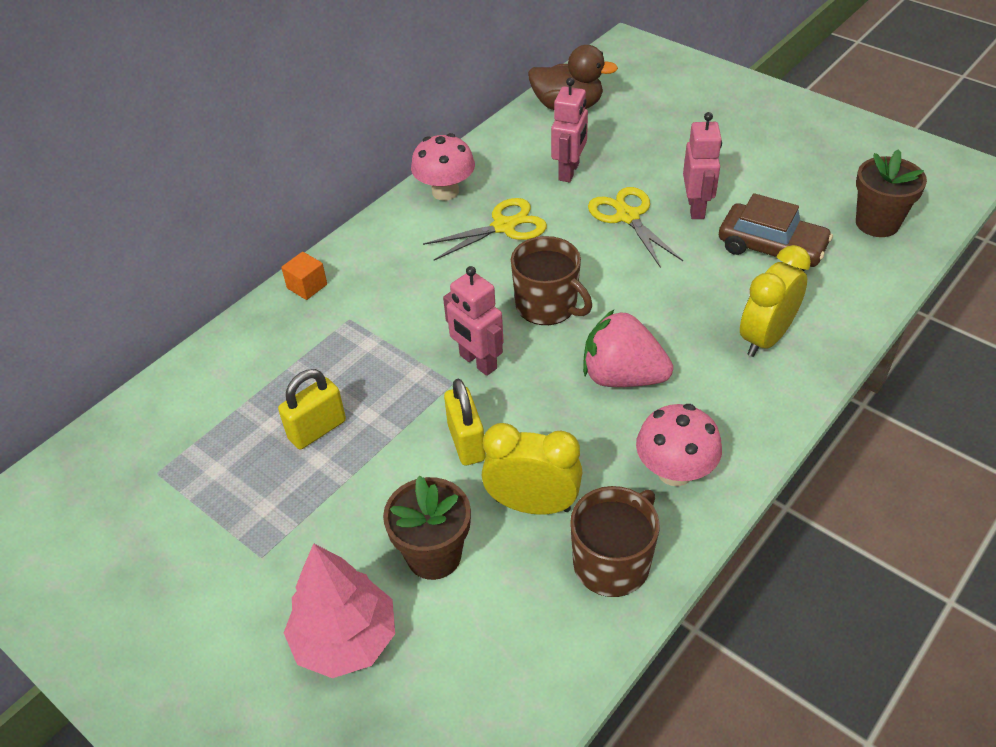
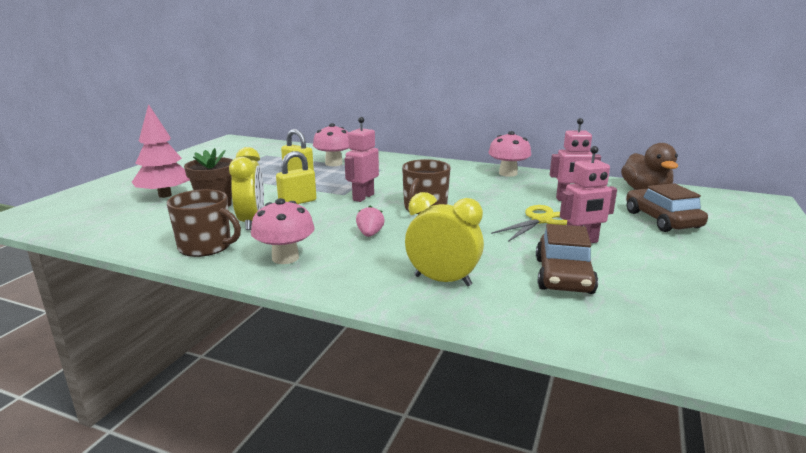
camera: 70 degrees right, 25 degrees down
orange cube [281,252,327,300] -> none
yellow scissors [423,198,547,260] -> none
pink strawberry [583,309,673,387] -> pink strawberry [356,205,385,237], size x0.52
brown flower pot [856,149,927,237] -> none
none -> pink mushroom [313,123,349,166]
none -> brown car [626,183,708,232]

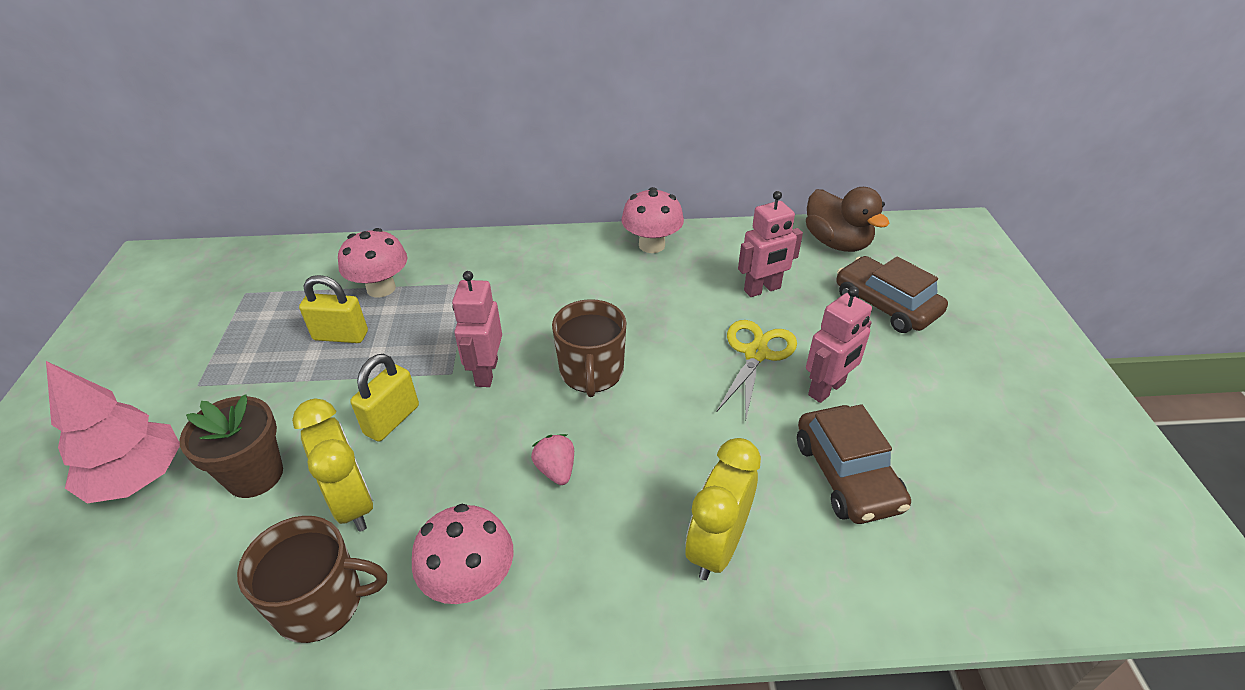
camera: 25 degrees left, 20 degrees up
yellow clock [405,192,484,286] -> yellow clock turned 60 degrees counterclockwise [686,438,761,580]

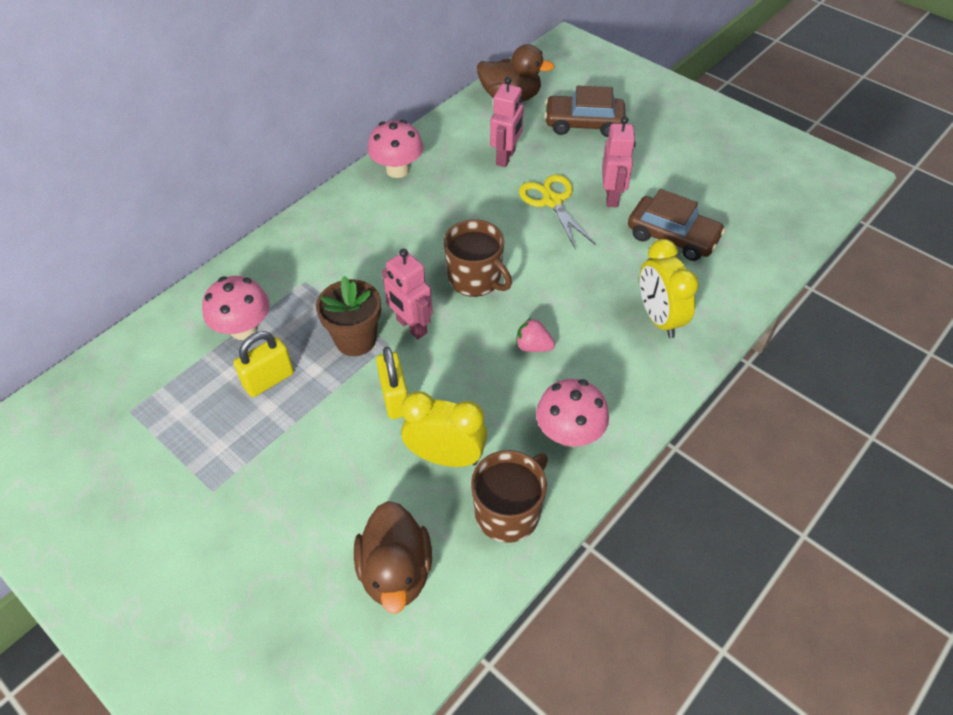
camera: 45 degrees left, 10 degrees up
pink tree [46,361,180,503] -> none
brown flower pot [180,394,283,498] -> brown flower pot moved to [316,276,381,356]
none -> brown duck [354,501,432,614]

